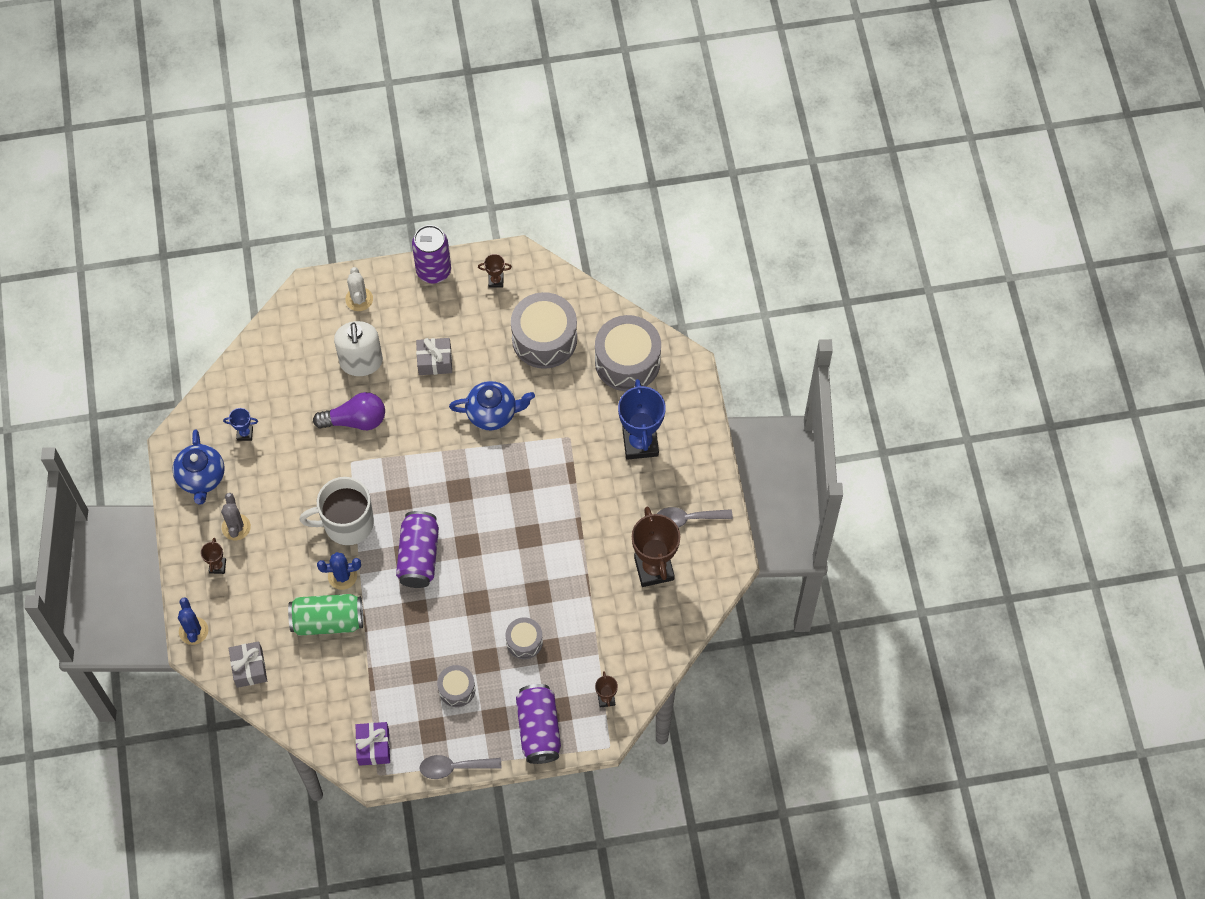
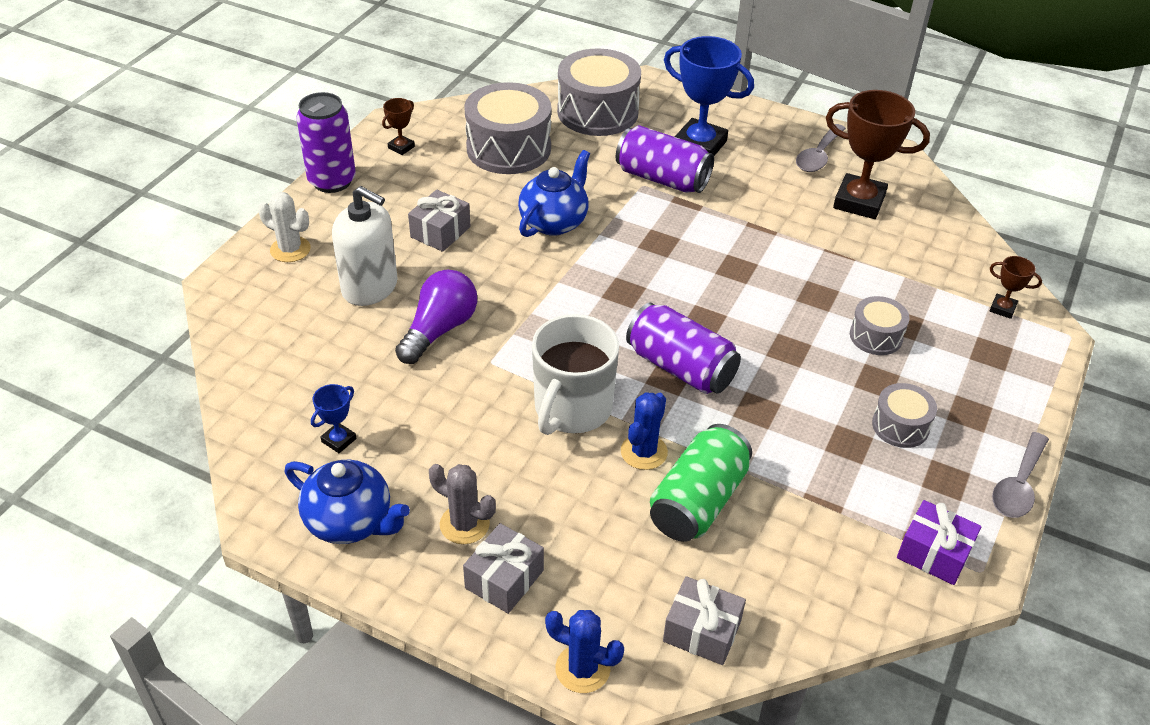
camera: 55 degrees left, 20 degrees down
brown trophy [201,538,226,574] -> grey gift [463,523,544,614]
purple can [516,684,561,764] -> purple can moved to [616,125,714,193]

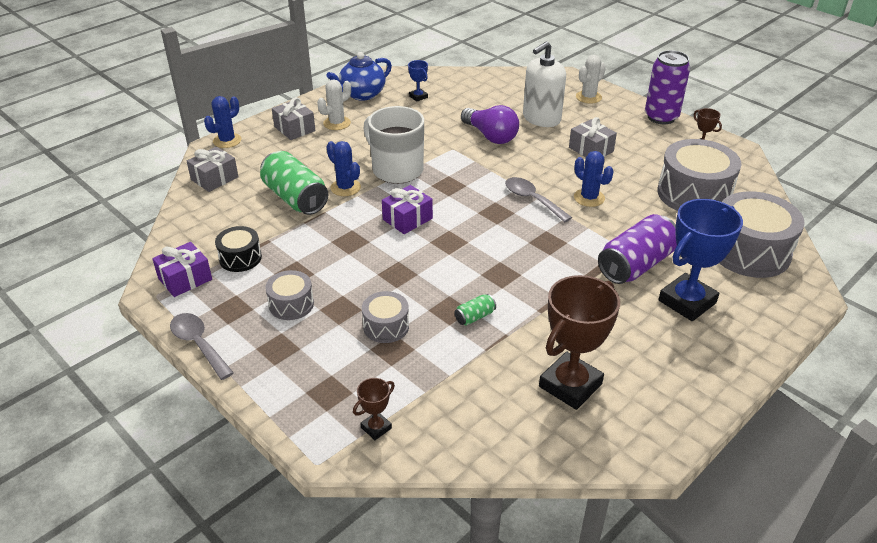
camera: 110 degrees right, 5 degrees down
grey cactus [429,464,496,544] -> white cactus [317,79,351,130]
blue teapot [518,150,590,237] -> blue cactus [574,151,614,207]
purple can [626,303,741,394] -> purple gift [382,185,433,234]
grey spoon [796,124,846,172] -> grey spoon moved to [505,177,572,222]
none -> black drum [215,226,262,272]
none -> green can [455,294,496,325]

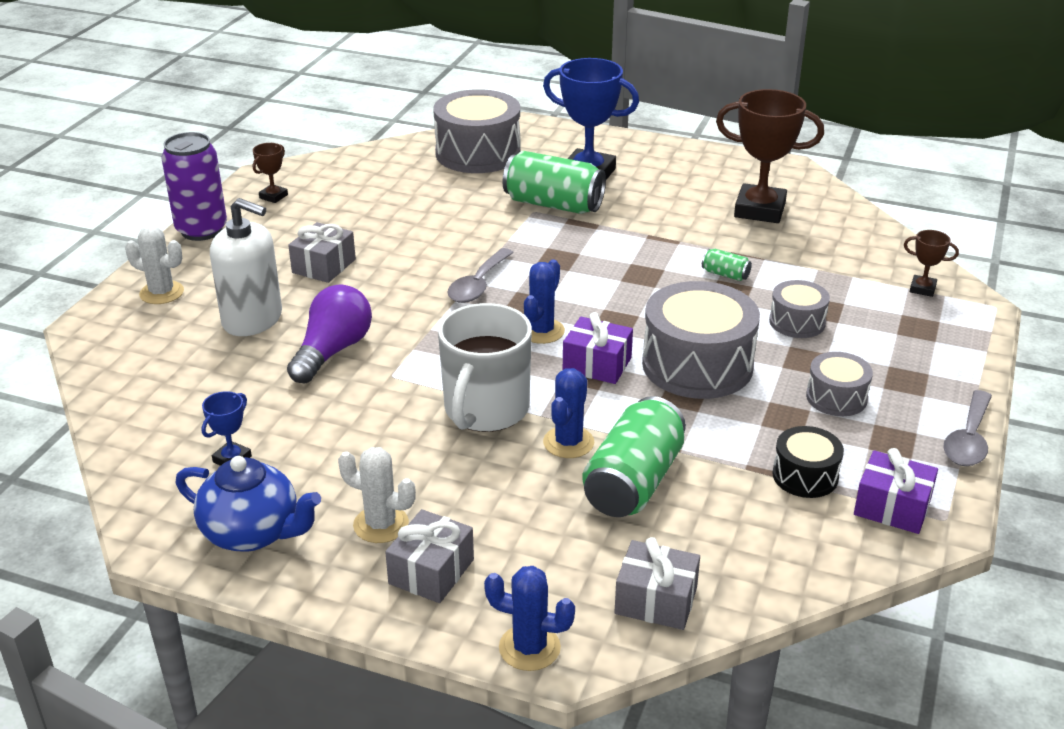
camera: 115 degrees left, 5 degrees down
blue cactus [574,151,614,207] -> blue cactus moved to [524,259,565,344]
purple can [598,214,677,284] -> green can [503,151,606,214]
grey drum [657,139,741,211] -> grey drum moved to [642,281,760,399]

